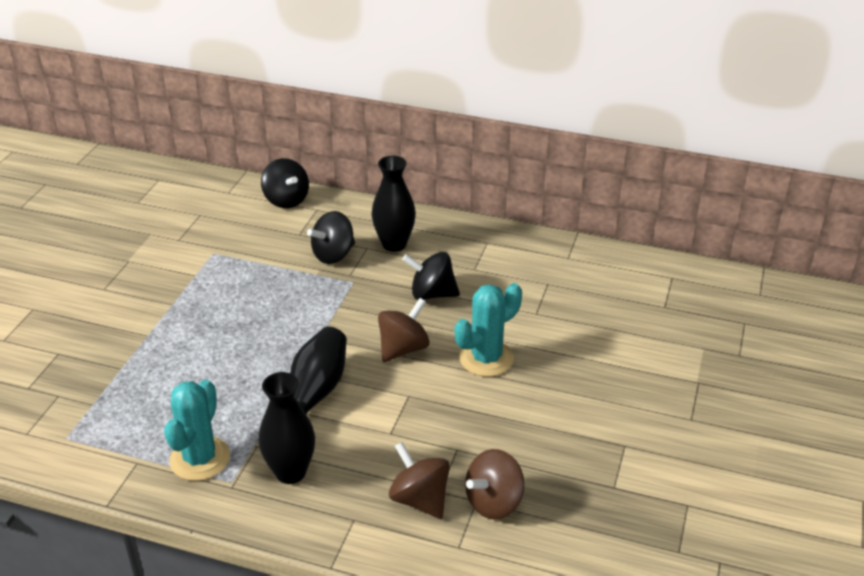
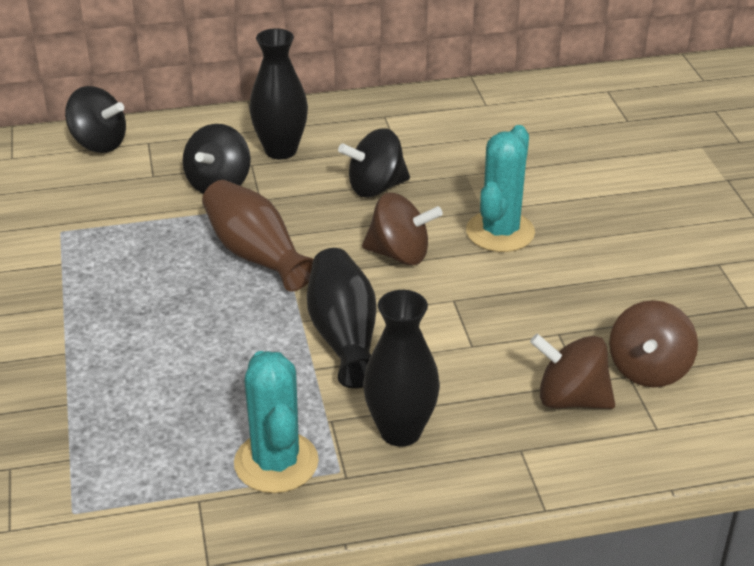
camera: 30 degrees left, 0 degrees up
brown spinning top [378,298,430,362] -> brown spinning top turned 90 degrees clockwise [362,193,443,265]
none -> brown vase [202,180,313,291]

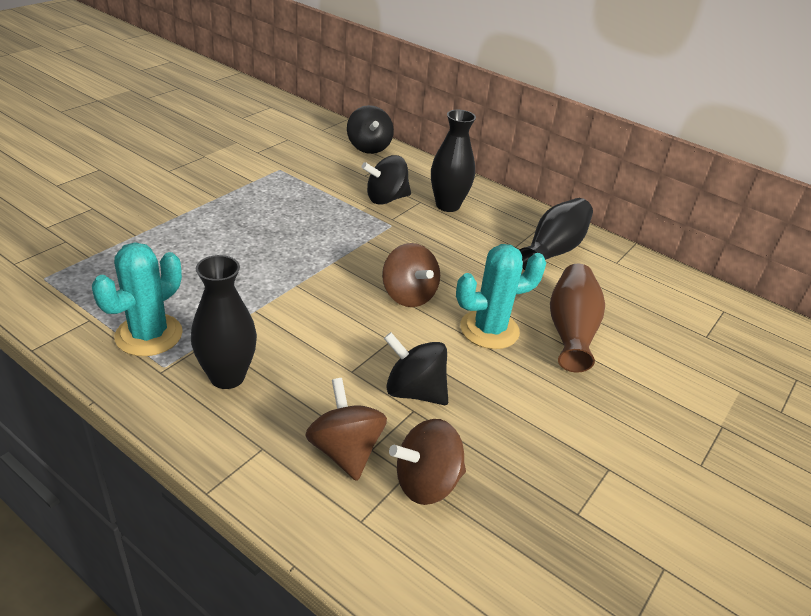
camera: 45 degrees right, 0 degrees up
brown vase [202,180,313,291] -> brown vase moved to [550,264,605,372]
black vase [307,248,377,388] -> black vase moved to [520,198,593,270]
black spinning top [338,128,410,197] -> black spinning top moved to [384,332,448,405]

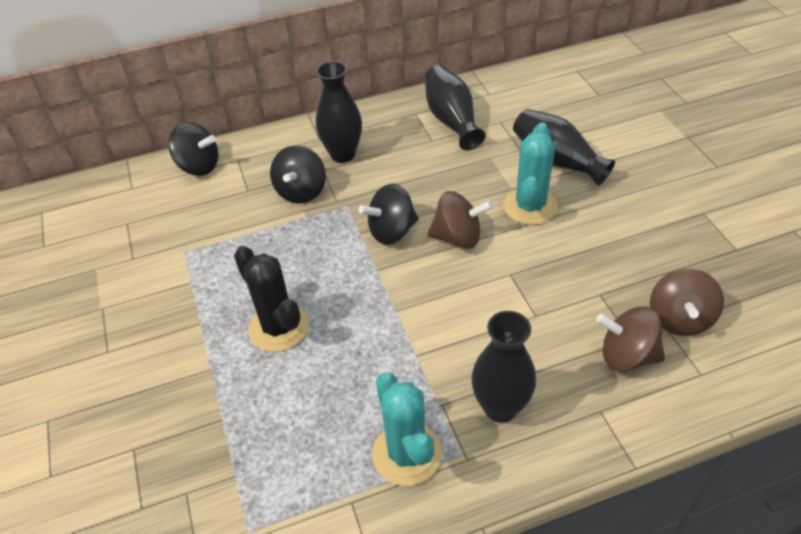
camera: 50 degrees left, 10 degrees up
black spinning top [384,332,448,405] -> black spinning top moved to [359,184,419,245]
brown vase [550,264,605,372] -> black vase [513,109,615,186]
none -> black cactus [234,246,309,352]

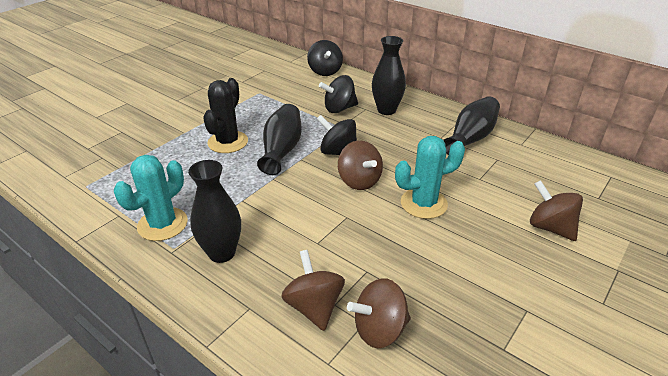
camera: 55 degrees right, 10 degrees down
black vase [513,109,615,186] -> black vase moved to [257,104,302,175]
none -> brown spinning top [530,180,583,241]

